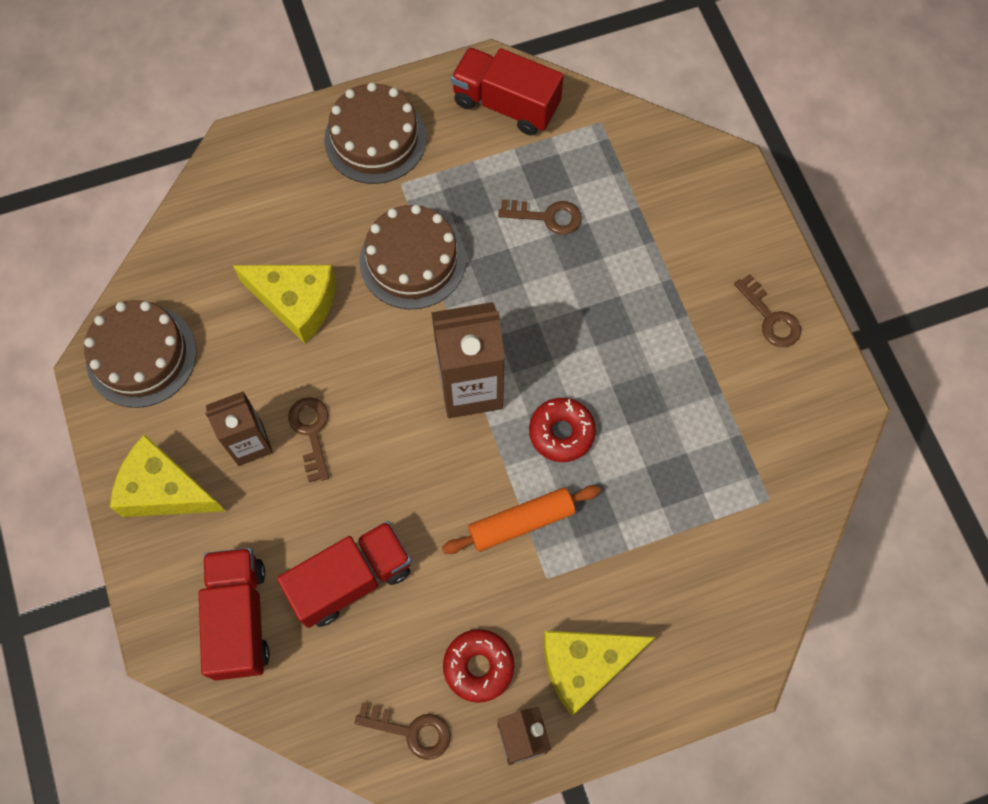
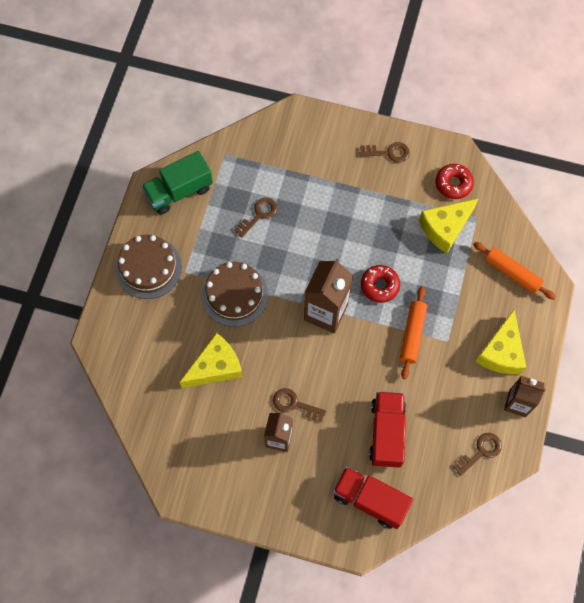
camera: 55 degrees left, 0 degrees up
brown cake [84,300,197,408] -> none
yellow cheese [110,434,225,517] -> yellow cheese moved to [419,198,479,253]
red donut [443,629,514,703] -> red donut moved to [436,164,474,199]
red truck [451,47,564,135] -> green truck [141,151,213,214]
none -> orange rolling pin [473,242,556,300]

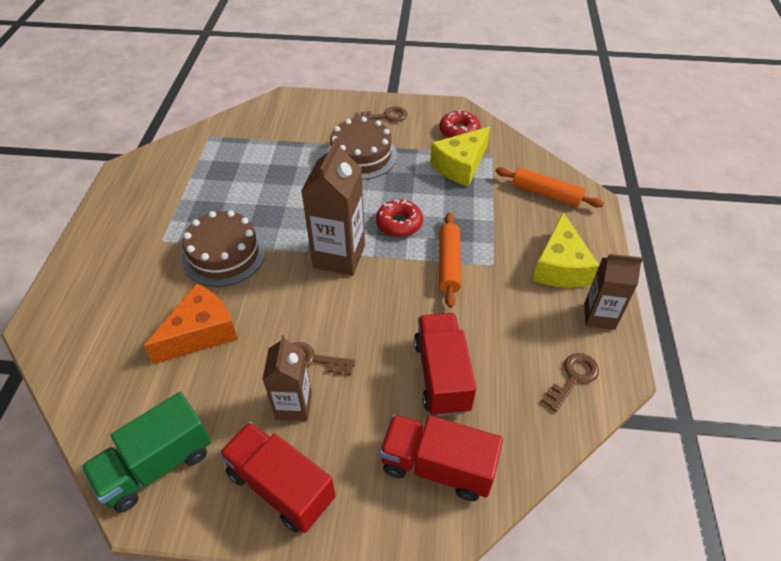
camera: 10 degrees left, 20 degrees down
brown cake [116,235,182,299] -> brown cake moved to [326,117,397,180]
green truck [141,151,213,214] -> green truck moved to [81,392,211,512]
yellow cheese [179,333,243,388] -> orange cheese [144,283,238,364]
brown key [234,198,277,238] -> none
none -> red truck [219,422,336,533]

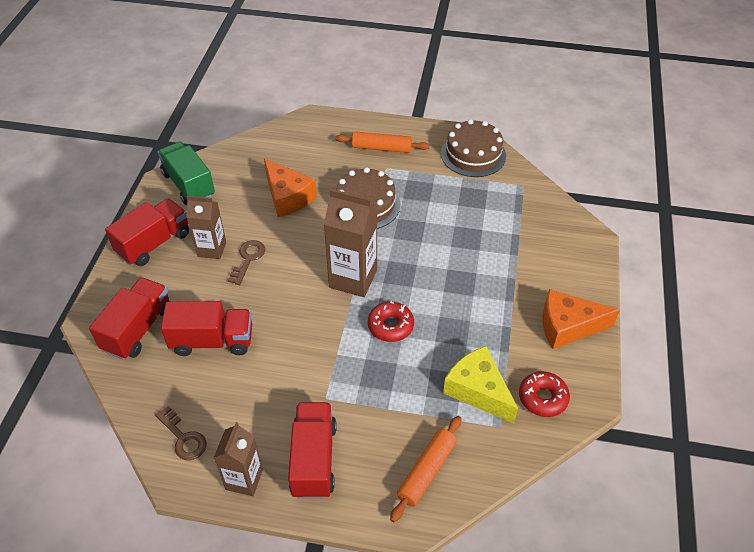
camera: 95 degrees right, 0 degrees up
brown cake [326,117,397,180] -> brown cake moved to [441,119,506,177]
brown key [355,106,407,122] -> orange cheese [543,289,620,349]
orange rolling pin [439,212,461,308] -> orange rolling pin moved to [335,131,429,153]
yellow cheese [532,212,599,288] -> red truck [288,402,337,499]

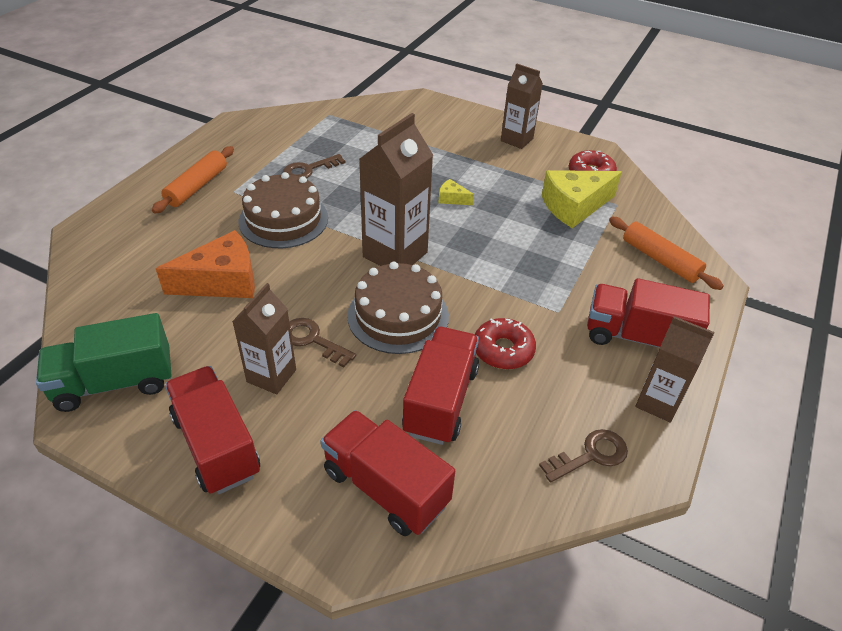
camera: 75 degrees left, 5 degrees down
red donut [368,301,414,342] -> red donut moved to [475,318,536,369]
brown cake [441,119,506,177] -> brown cake moved to [347,261,449,354]
orange cheese [543,289,620,349] -> brown carton [501,63,543,149]
none -> brown key [283,154,345,178]
none -> yellow cheese [439,179,474,205]

